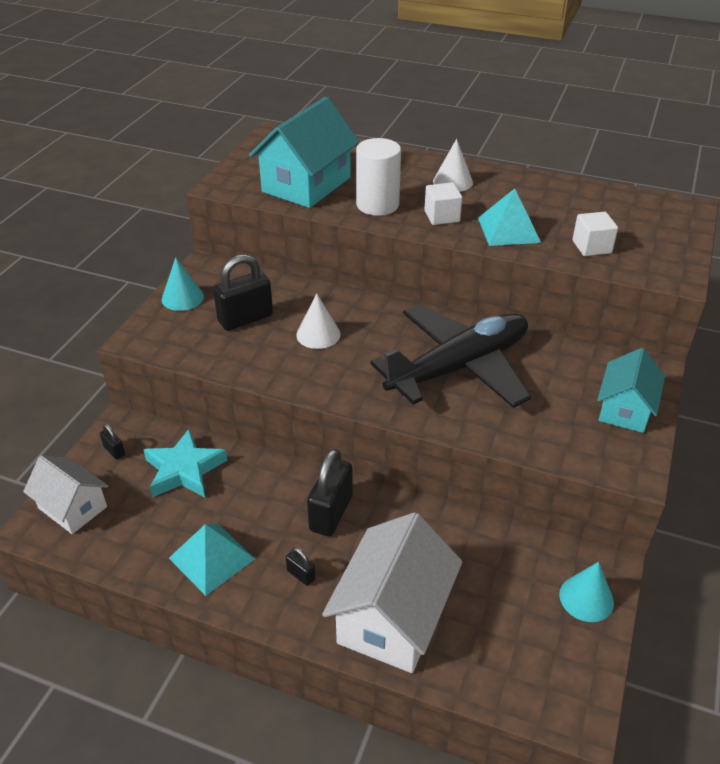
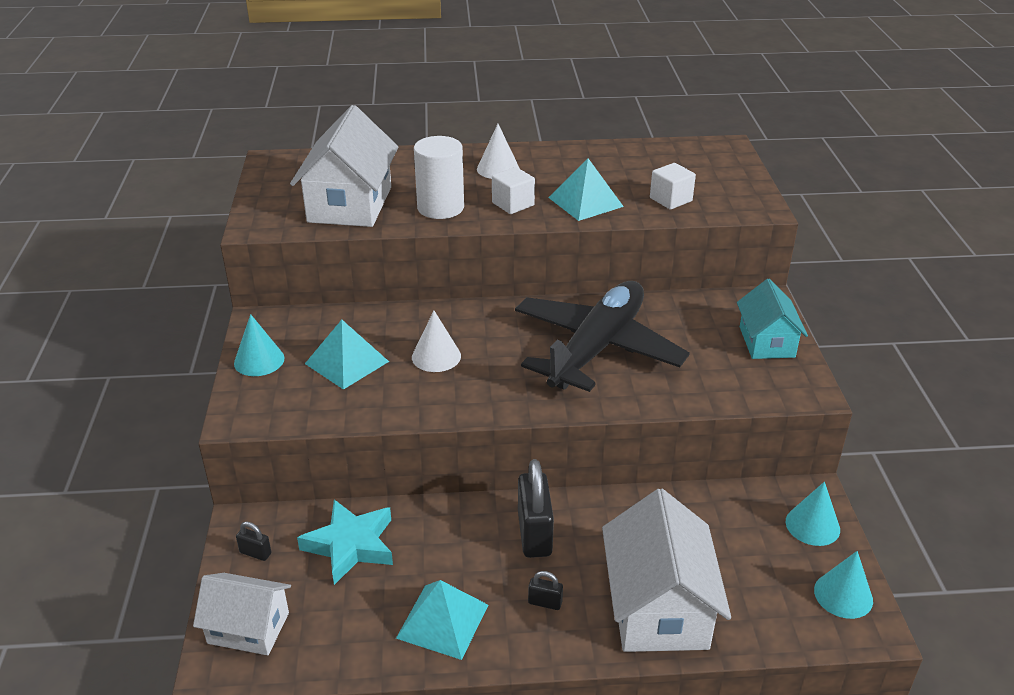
camera: 25 degrees left, 5 degrees down
black padlock [213,254,273,331] -> turquoise pyramid [305,320,389,390]
turquoise house [249,97,360,208] -> white house [290,105,398,227]
none -> turquoise cone [814,551,873,619]

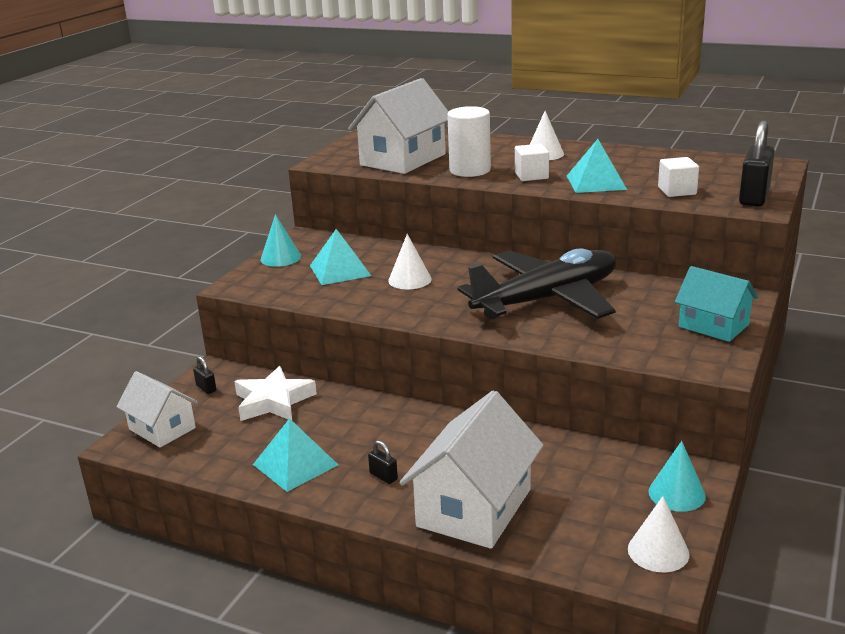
camera: 30 degrees right, 10 degrees down
turquoise star [297,499,393,585] -> white star [234,366,317,421]
black padlock [518,459,554,558] -> black padlock moved to [739,121,775,206]
turquoise house [737,279,808,359] -> turquoise house turned 75 degrees counterclockwise [675,266,758,342]
turquoise cone [814,551,873,619] -> white cone [628,496,690,572]

